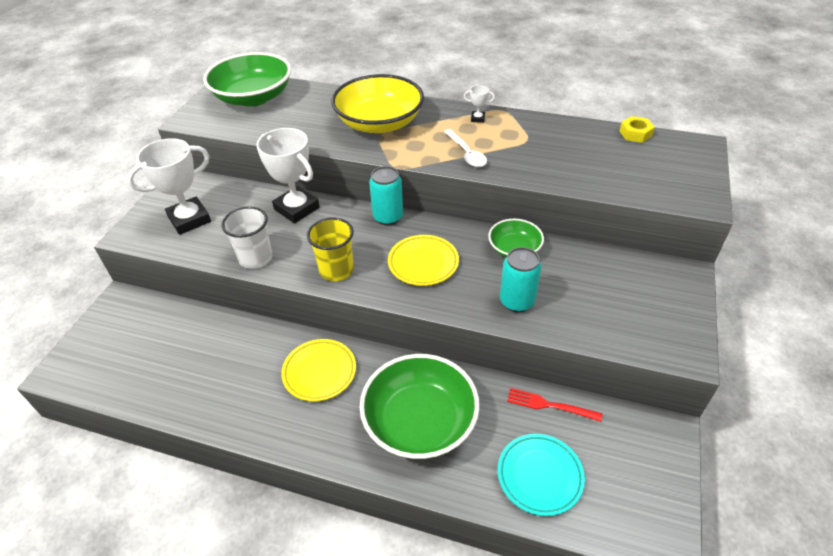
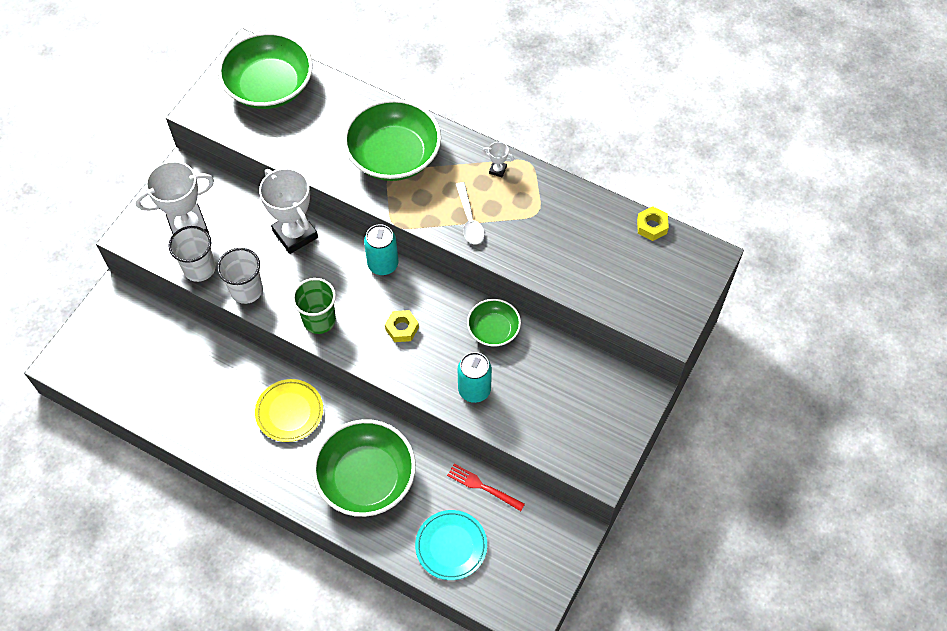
camera: 10 degrees right, 15 degrees up
yellow cup [307,218,354,281] -> green cup [292,278,336,334]
yellow bowl [331,74,424,133] -> green bowl [343,99,441,181]
yellow plate [388,235,459,286] -> yellow nut [385,310,419,342]
none -> white cup [169,226,216,282]

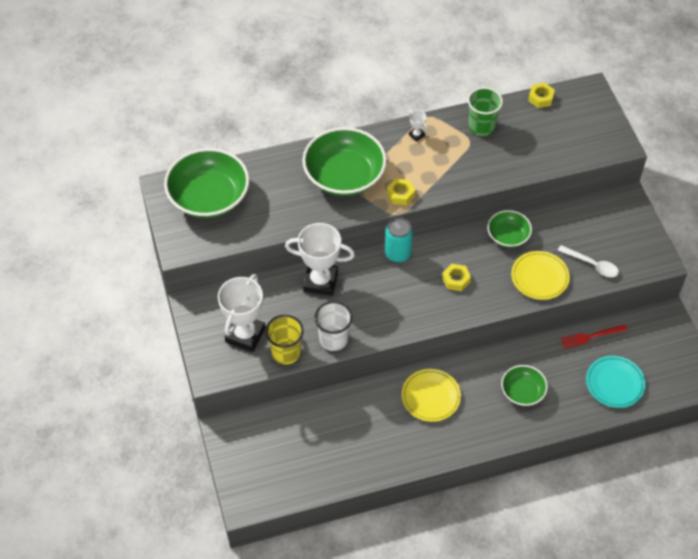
camera: 45 degrees left, 5 degrees down
white cup [169,226,216,282] -> yellow cup [265,315,304,365]
green cup [292,278,336,334] -> green cup moved to [468,87,503,136]
green bowl [312,419,416,517] -> green bowl [501,365,548,406], size x0.54
white spoon [456,182,485,244] -> white spoon moved to [558,245,619,277]
turquoise can [458,352,492,403] -> yellow plate [511,251,570,300]
white trophy [483,142,514,177] -> white trophy turned 75 degrees clockwise [408,110,427,142]
none -> yellow nut [387,179,415,205]

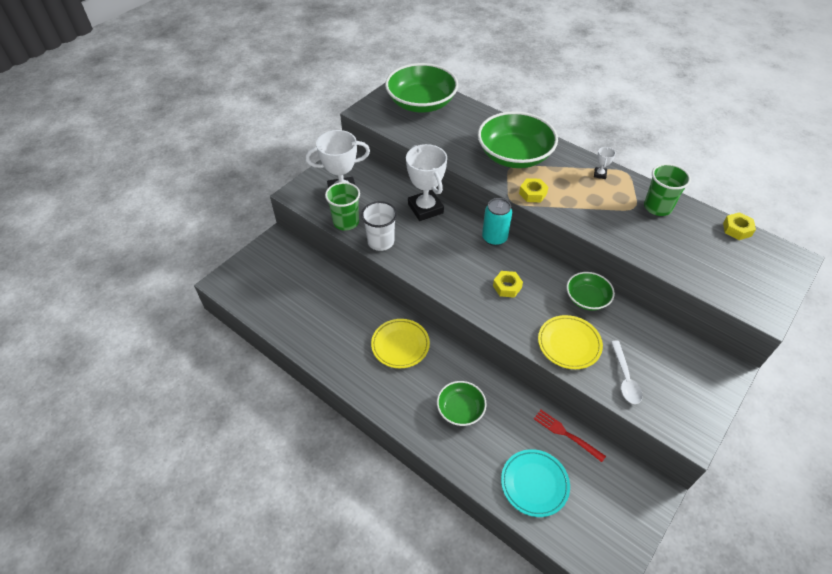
camera: 55 degrees right, 5 degrees down
yellow cup [265,315,304,365] -> green cup [325,182,360,231]

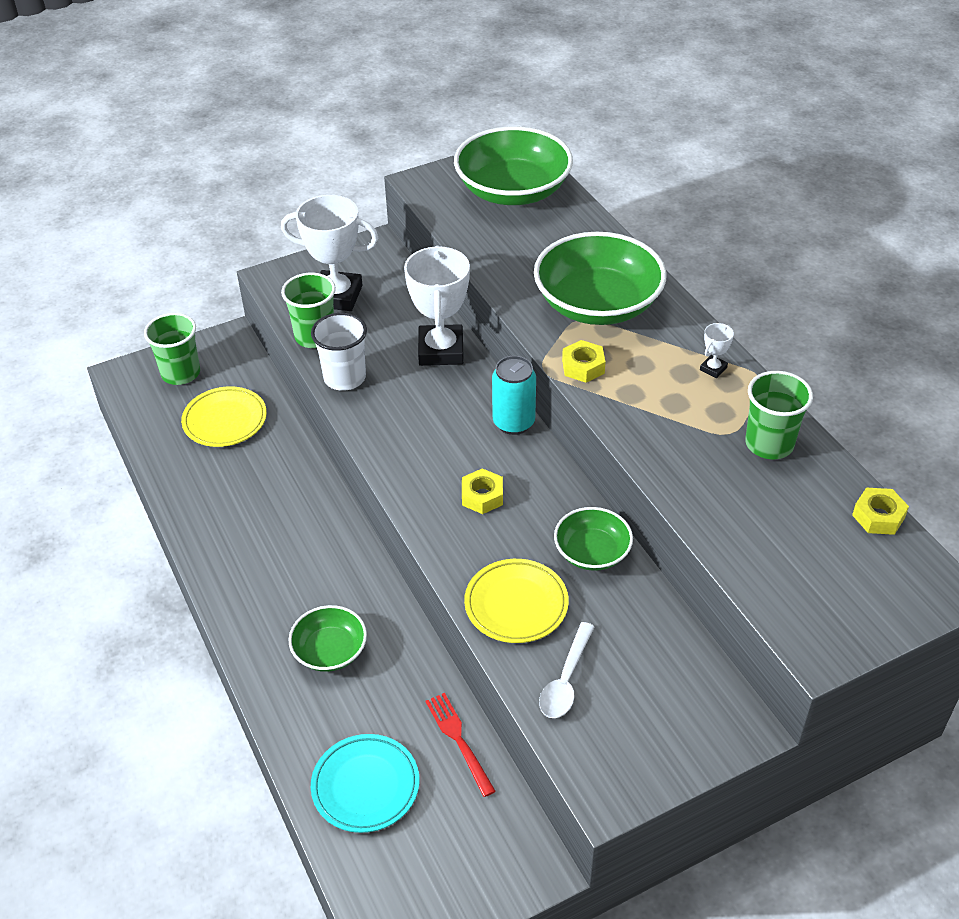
camera: 25 degrees right, 5 degrees down
yellow plate [371,319,430,368] -> yellow plate moved to [181,386,267,447]
none -> green cup [144,313,200,385]

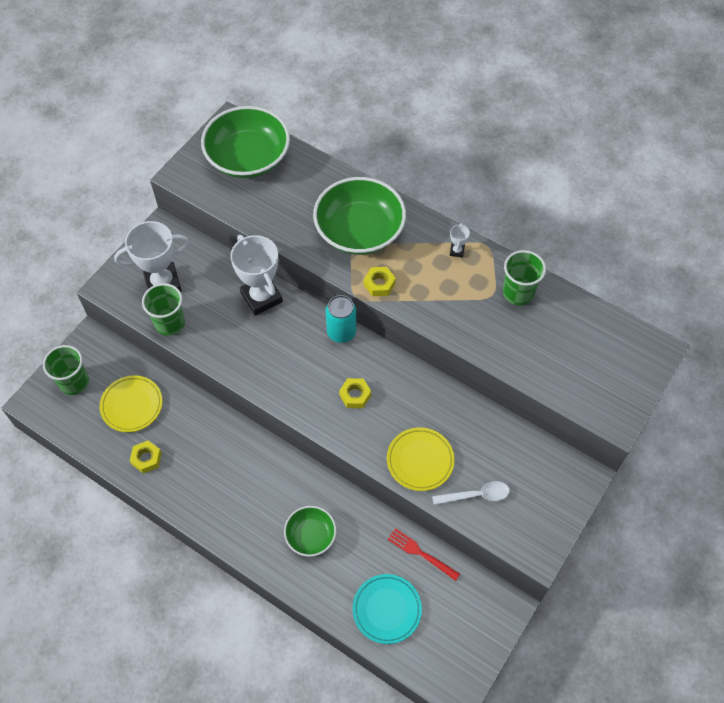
camera: 30 degrees left, 15 degrees up
white cup [311,313,367,391] -> none
white spoon [539,622,595,718] -> white spoon turned 90 degrees counterclockwise [432,481,510,505]
green bowl [554,507,633,571] -> none
yellow nut [852,488,909,535] -> yellow nut moved to [130,441,162,474]

